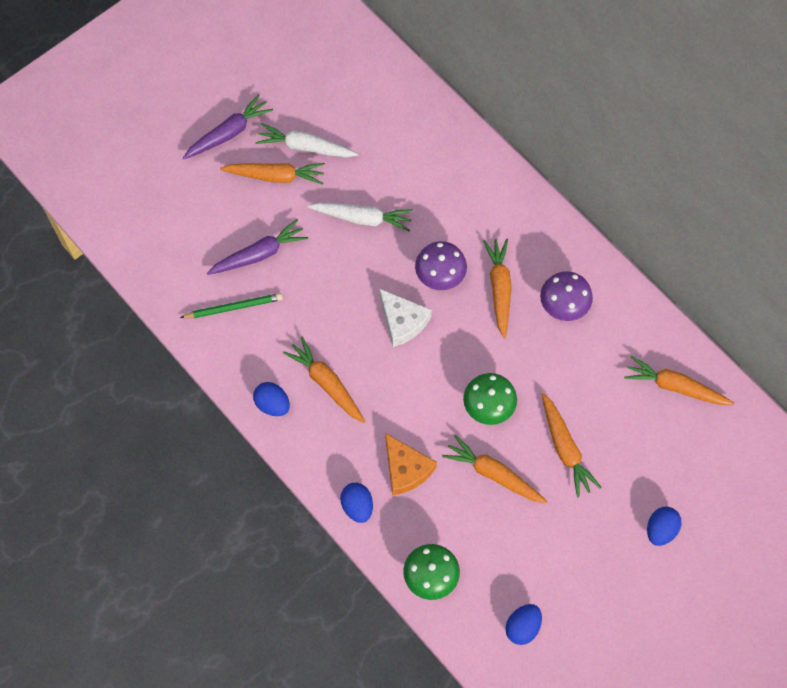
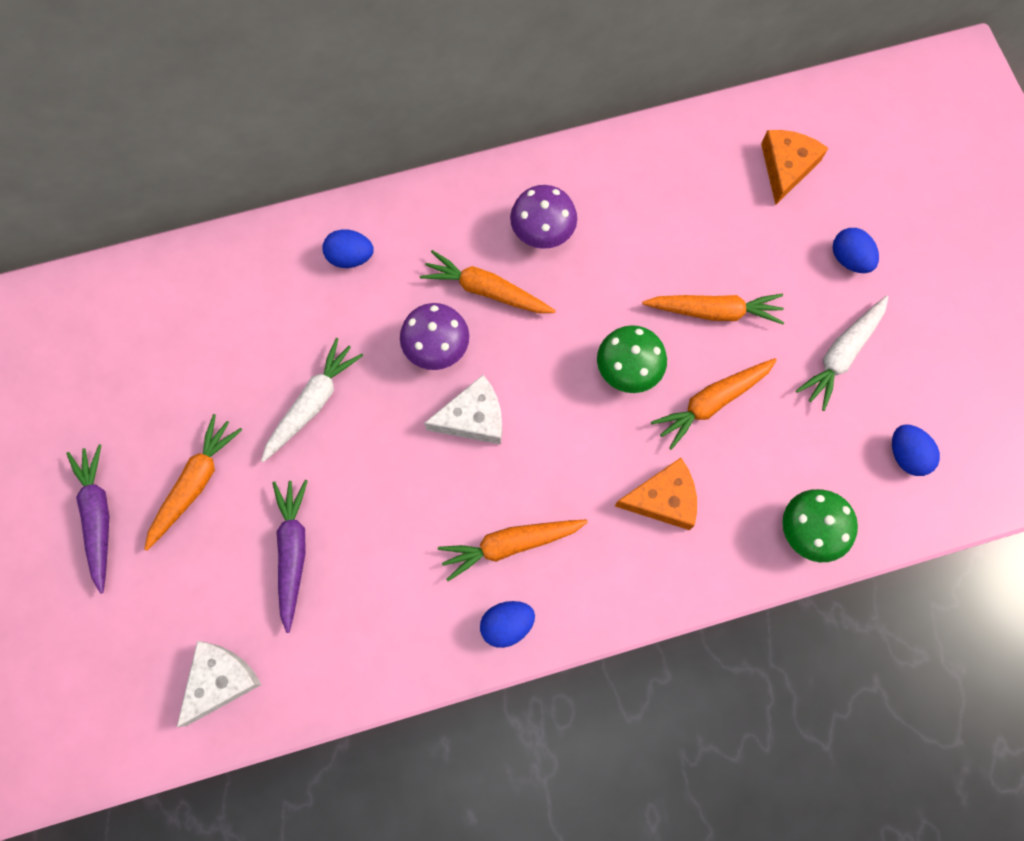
camera: 65 degrees left, 5 degrees up
green pencil [180,293,283,318] -> none
white carrot [255,123,358,157] -> white carrot moved to [796,295,888,411]
blue egg [340,483,373,523] -> blue egg moved to [322,229,374,268]
orange carrot [624,356,734,405] -> none
none -> white cheese [177,641,262,727]
none -> orange cheese [761,130,828,205]

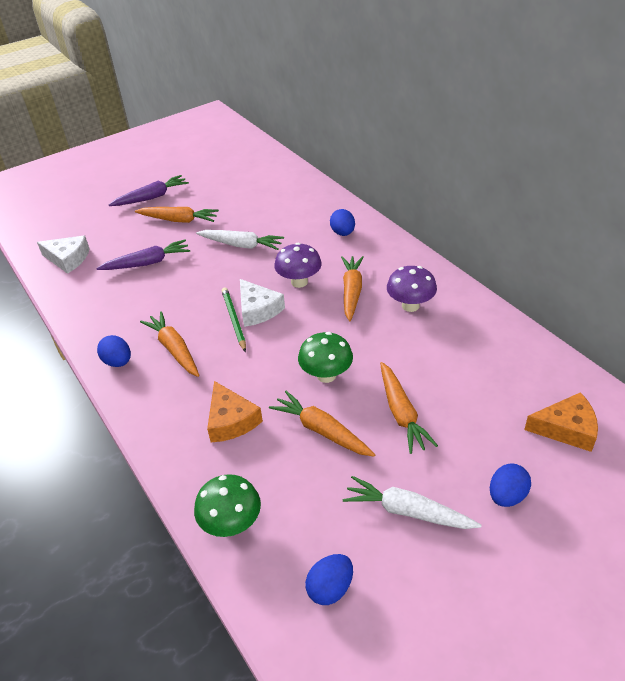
camera: 75 degrees right, 30 degrees down
none -> green pencil [222,288,246,352]

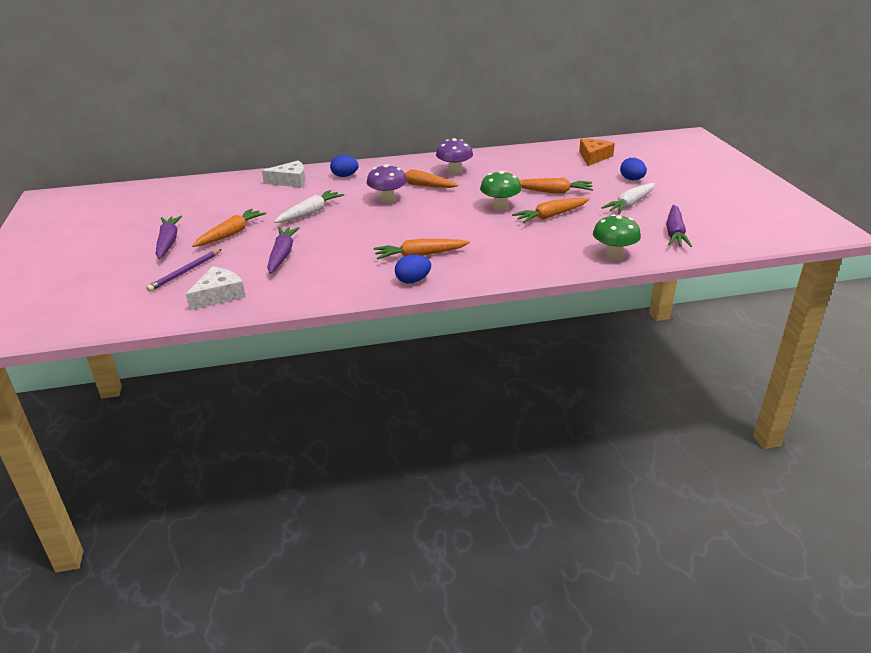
camera: 70 degrees left, 10 degrees down
orange cheese [207,381,263,443] -> none
green pencil [222,288,246,352] -> none
white cheese [240,279,285,327] -> white cheese moved to [262,160,305,188]
blue egg [305,554,353,605] -> purple carrot [666,205,692,247]
none -> purple pencil [146,249,222,292]

